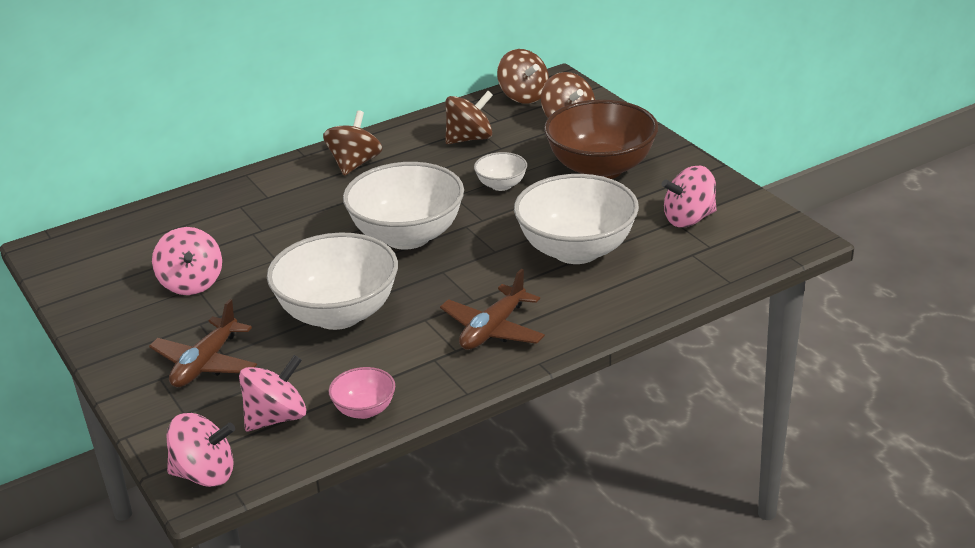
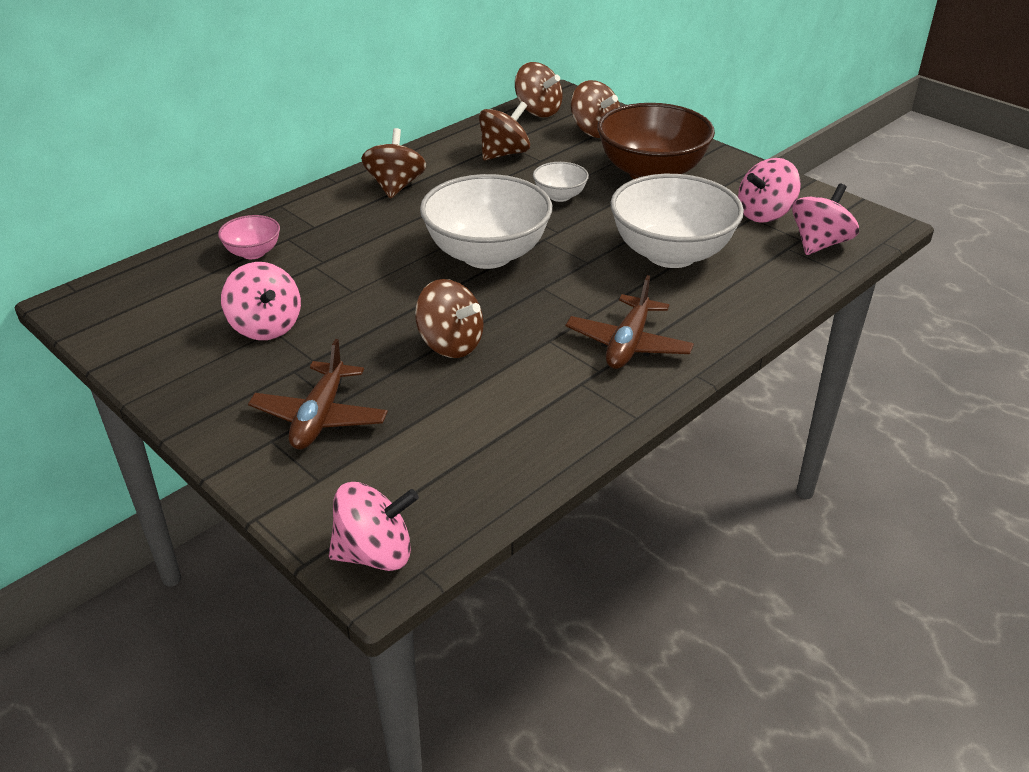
camera: 15 degrees left, 5 degrees up
pink spinning top [239,355,307,431] -> pink spinning top moved to [792,183,859,255]
white bowl [267,232,398,330] -> brown spinning top [415,279,484,358]
pink bowl [329,367,395,419] -> pink bowl moved to [218,215,280,259]

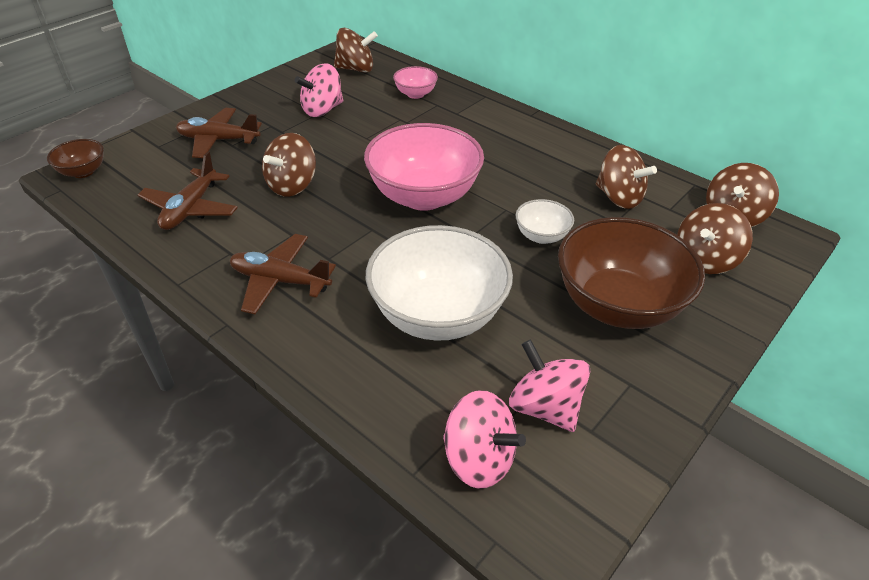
camera: 85 degrees right, 5 degrees up
pink spinning top [329,482,419,571] -> brown bowl [47,139,104,178]
brown spinning top [361,128,426,199] -> brown spinning top moved to [334,28,378,73]
white bowl [420,174,552,269] -> pink bowl [364,123,484,211]
none -> brown plane [138,151,238,230]

